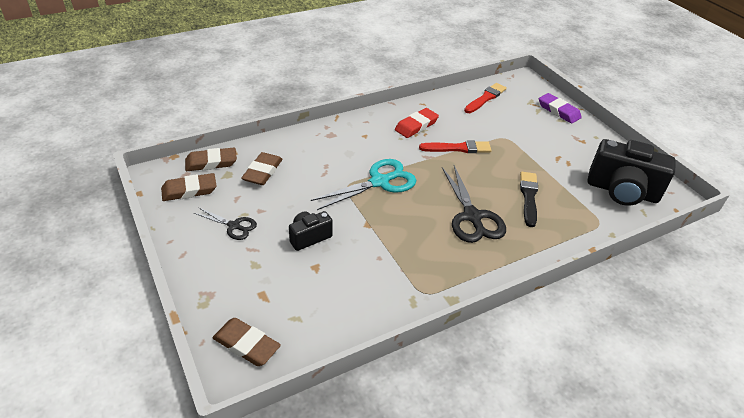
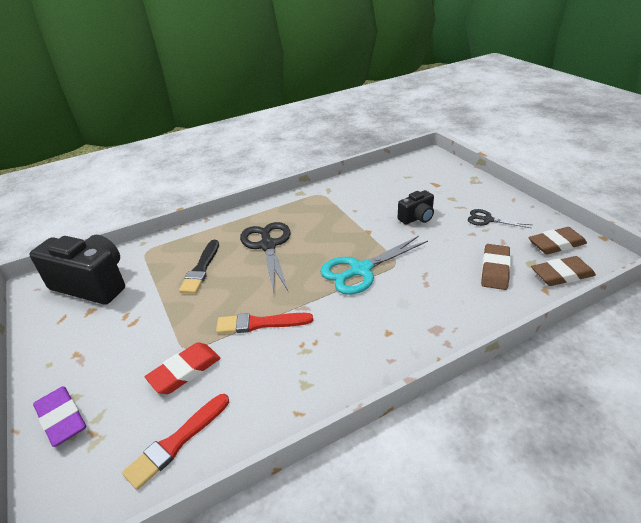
camera: 175 degrees left, 5 degrees down
brown eraser [212,318,281,366] -> none
red eraser [395,108,439,138] -> red eraser moved to [145,342,221,394]

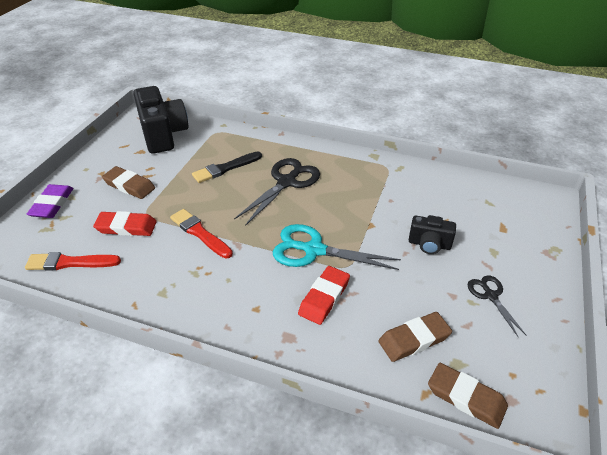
camera: 45 degrees right, 5 degrees up
brown eraser [528,227,587,254] -> brown eraser moved to [102,166,155,199]
none -> red eraser [298,266,350,325]

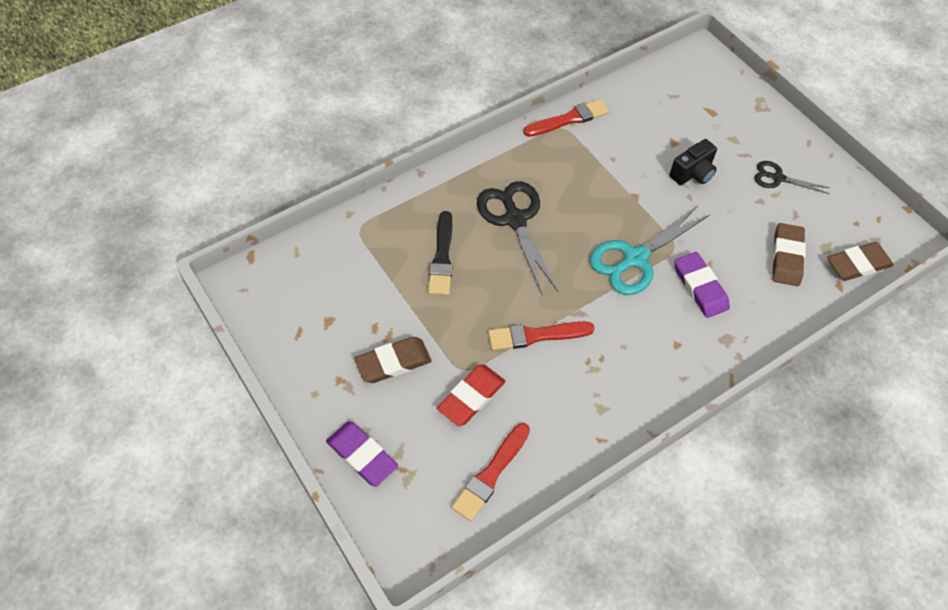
camera: 55 degrees left, 15 degrees up
black camera [133,86,188,154] -> none
red eraser [298,266,350,325] -> purple eraser [674,252,730,318]
none -> red brush [523,99,609,137]

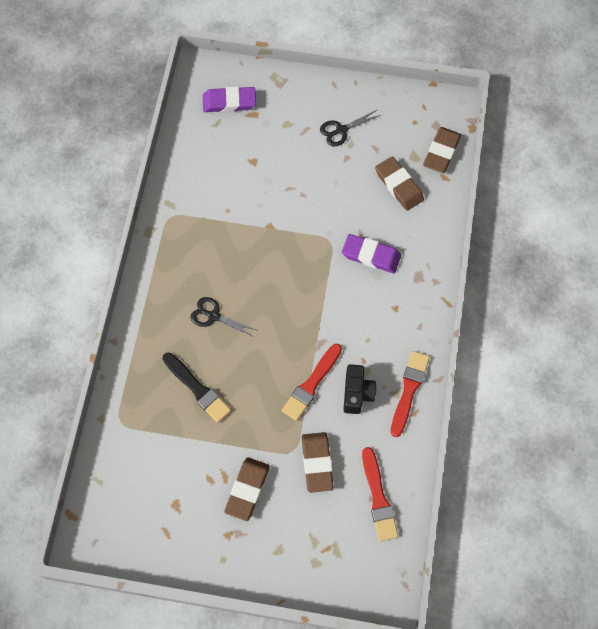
camera: 45 degrees left, 10 degrees up
purple eraser [326,421,398,487] -> purple eraser moved to [203,86,256,112]
red eraser [437,364,506,426] -> brown eraser [302,432,334,493]
black scissors [477,181,558,294] -> black scissors [191,297,259,337], size x0.56
red brush [523,99,609,137] -> red brush moved to [391,351,430,437]
turquoise scissors [589,206,710,295] -> none
black camera [669,139,717,185] -> black camera moved to [343,364,377,414]

